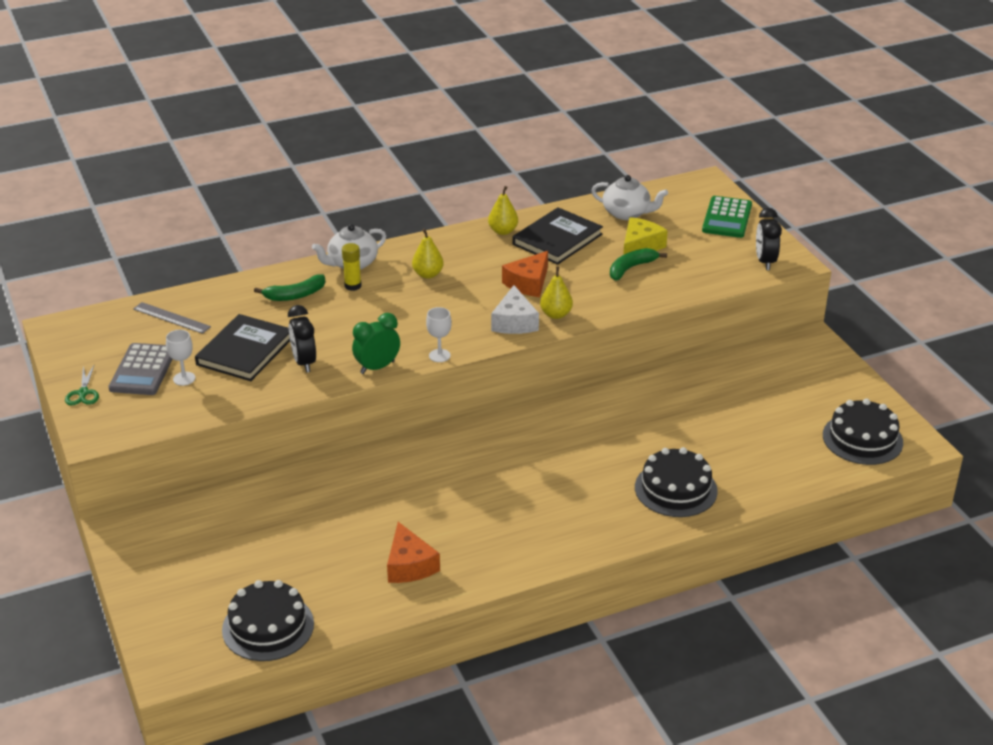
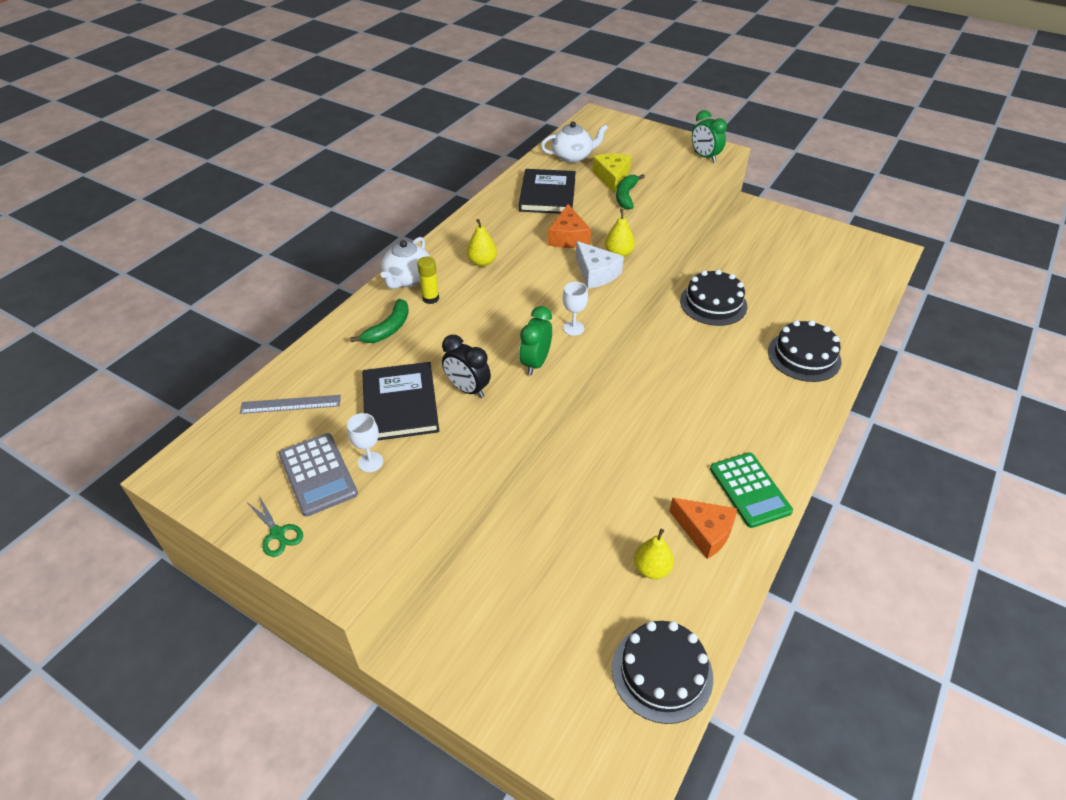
camera: 35 degrees left, 10 degrees up
yellow pear [488,186,518,235] -> yellow pear moved to [634,529,674,579]
green calculator [702,196,752,238] -> green calculator moved to [710,452,793,528]
black clock [756,208,782,270] -> green clock [692,110,727,163]
black cake [823,399,903,465] -> black cake moved to [680,269,747,326]

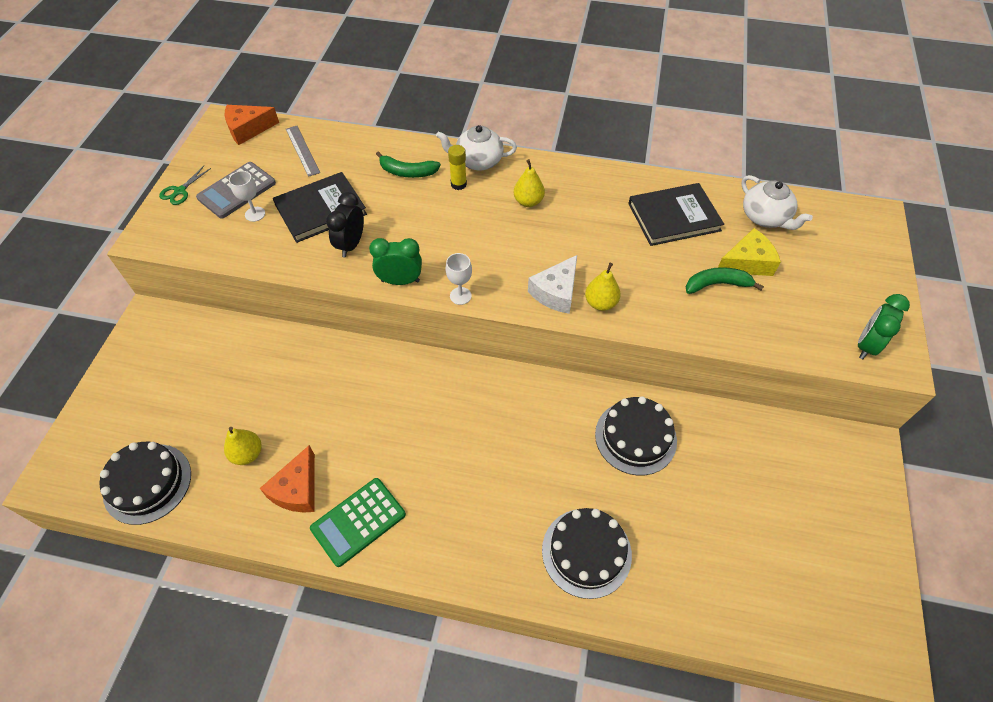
camera: 70 degrees right, 10 degrees up
orange cheese [548,204,591,248] -> orange cheese moved to [225,105,279,145]

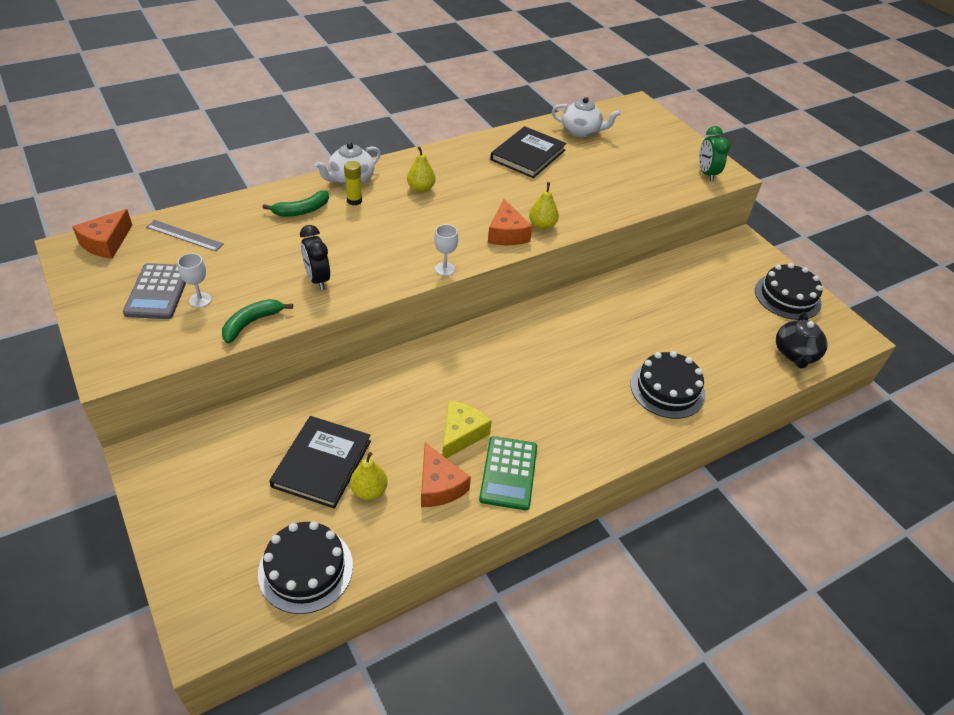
camera: 45 degrees left, 10 degrees down
green scissors [159,166,211,205] -> none
black book [273,172,367,243] -> black book moved to [269,416,371,509]
green clock [369,238,422,285] -> none
white cheese [528,255,577,314] -> orange cheese [488,199,532,245]
black cake [595,396,677,475] -> black cake moved to [755,263,823,320]
green banana [686,267,764,294] -> green banana moved to [222,299,293,343]
yellow cheese [718,228,781,276] -> yellow cheese moved to [443,401,492,459]
none -> black teapot [776,312,828,369]

